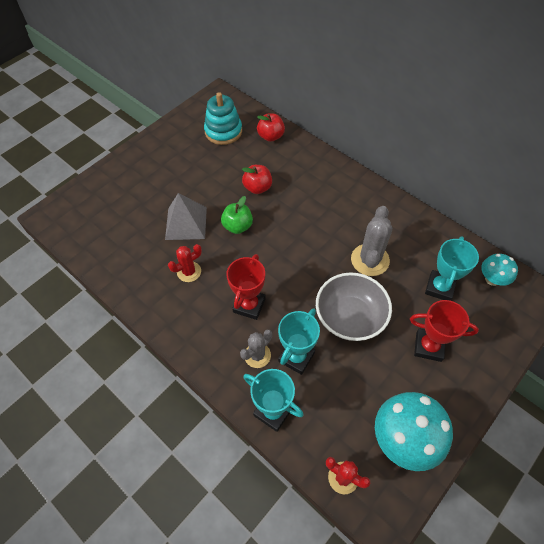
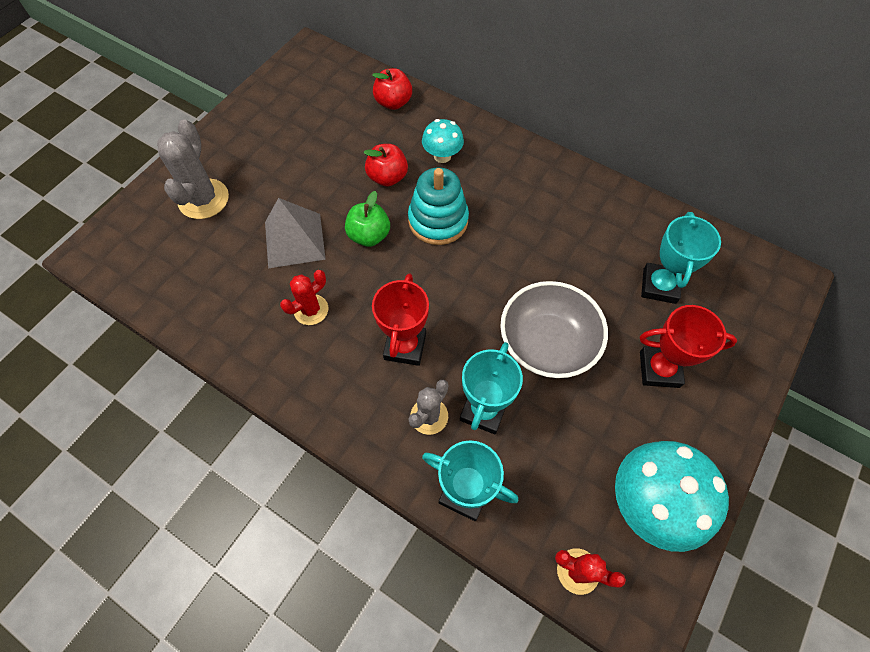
camera: 10 degrees left, 5 degrees up
turquoise stacking toy [204,92,242,145] -> turquoise stacking toy moved to [408,167,469,245]
grey cactus [351,206,392,276] -> grey cactus moved to [157,119,229,219]
turquoise mushroom [481,254,518,286] -> turquoise mushroom moved to [422,119,464,163]

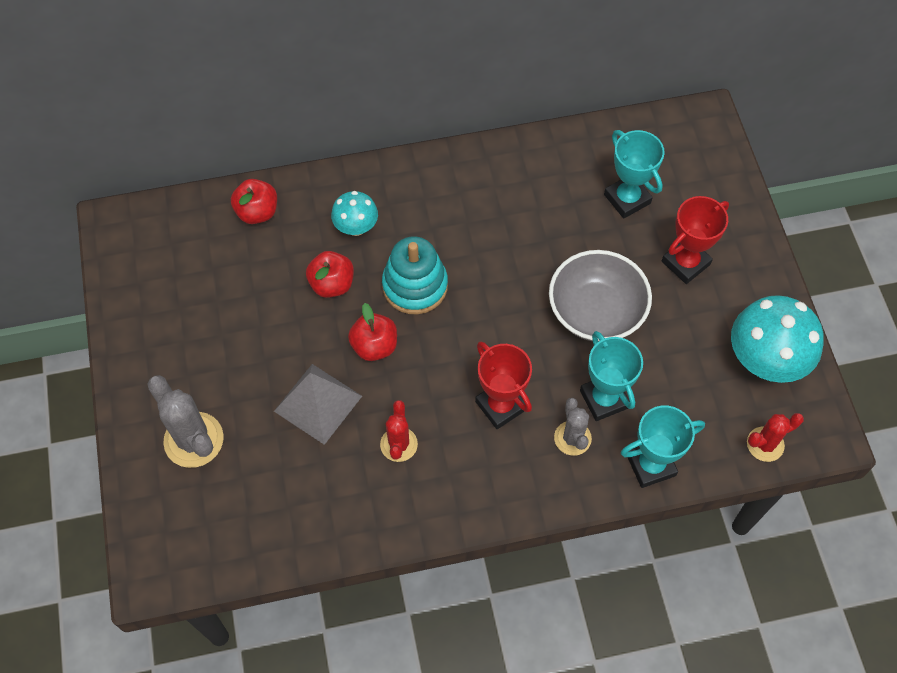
camera: 45 degrees left, 0 degrees up
green apple [345,191,390,247] -> red apple [348,303,397,361]

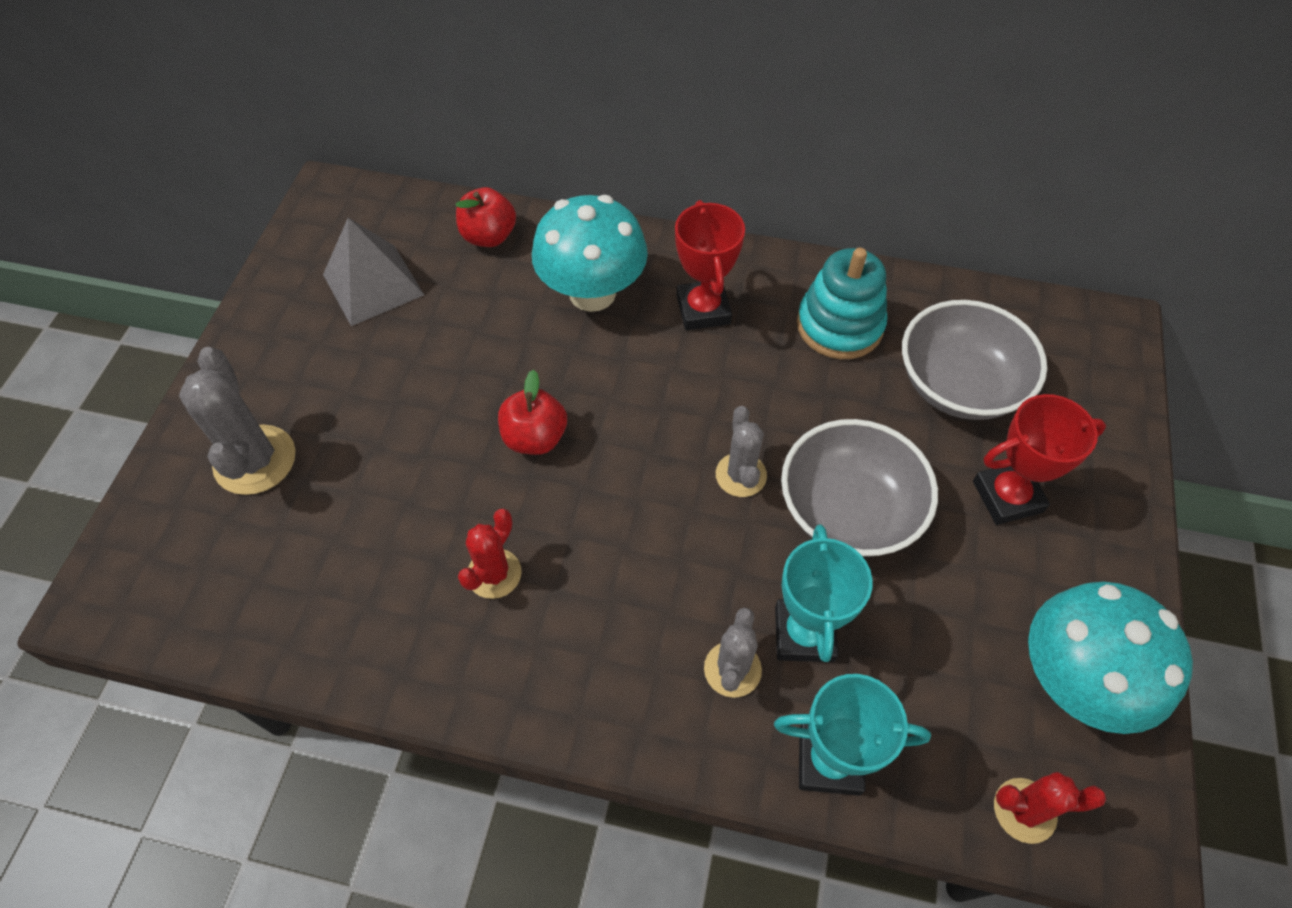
camera: 25 degrees right, 5 degrees down
grey pyramid [274,364,362,445] -> grey pyramid moved to [323,218,424,326]
red apple [306,251,354,298] -> none
turquoise mushroom [331,191,378,236] -> turquoise mushroom [532,195,648,312], size x1.80
turquoise stacking toy [382,237,448,314] -> turquoise stacking toy moved to [797,248,887,359]
red trophy [475,341,532,429] -> red trophy moved to [675,200,745,330]
turquoise trophy [604,130,665,219] -> grey bowl [902,300,1047,420]
none -> grey cactus [716,406,767,497]

